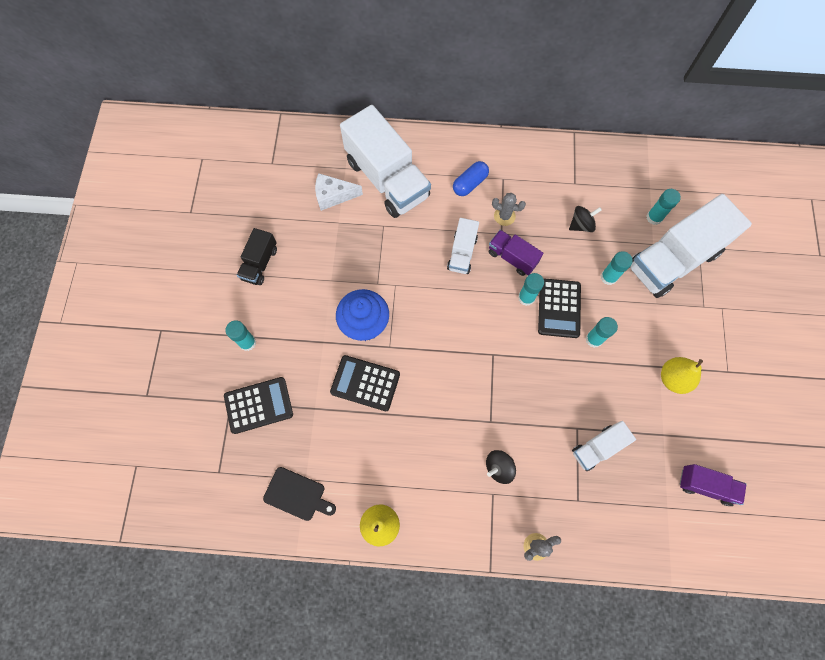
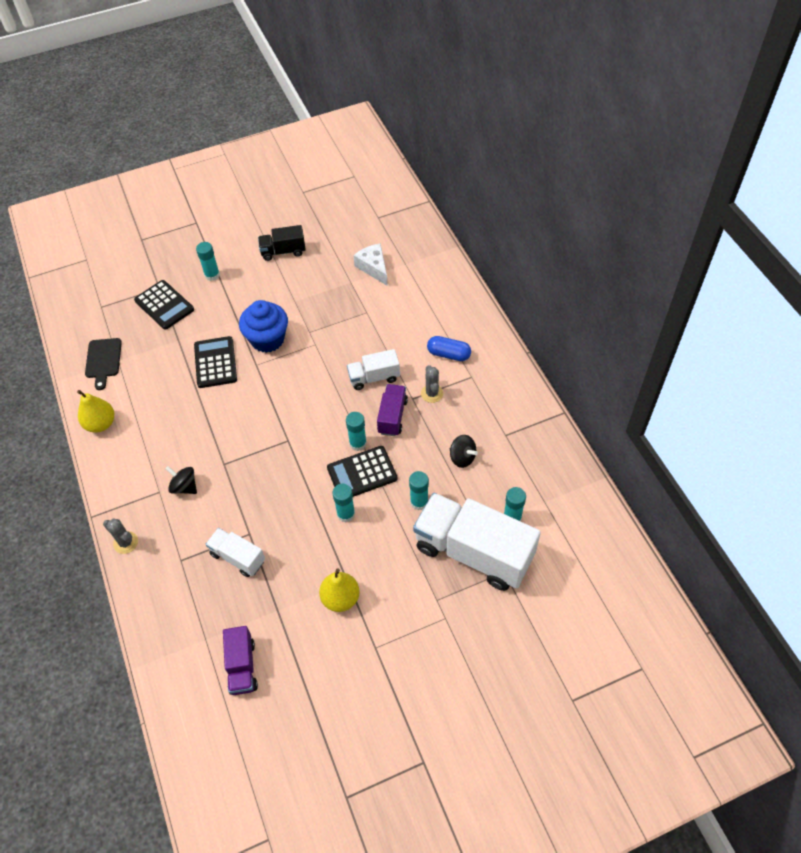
camera: 65 degrees right, 15 degrees down
white truck [340,105,431,218] -> none

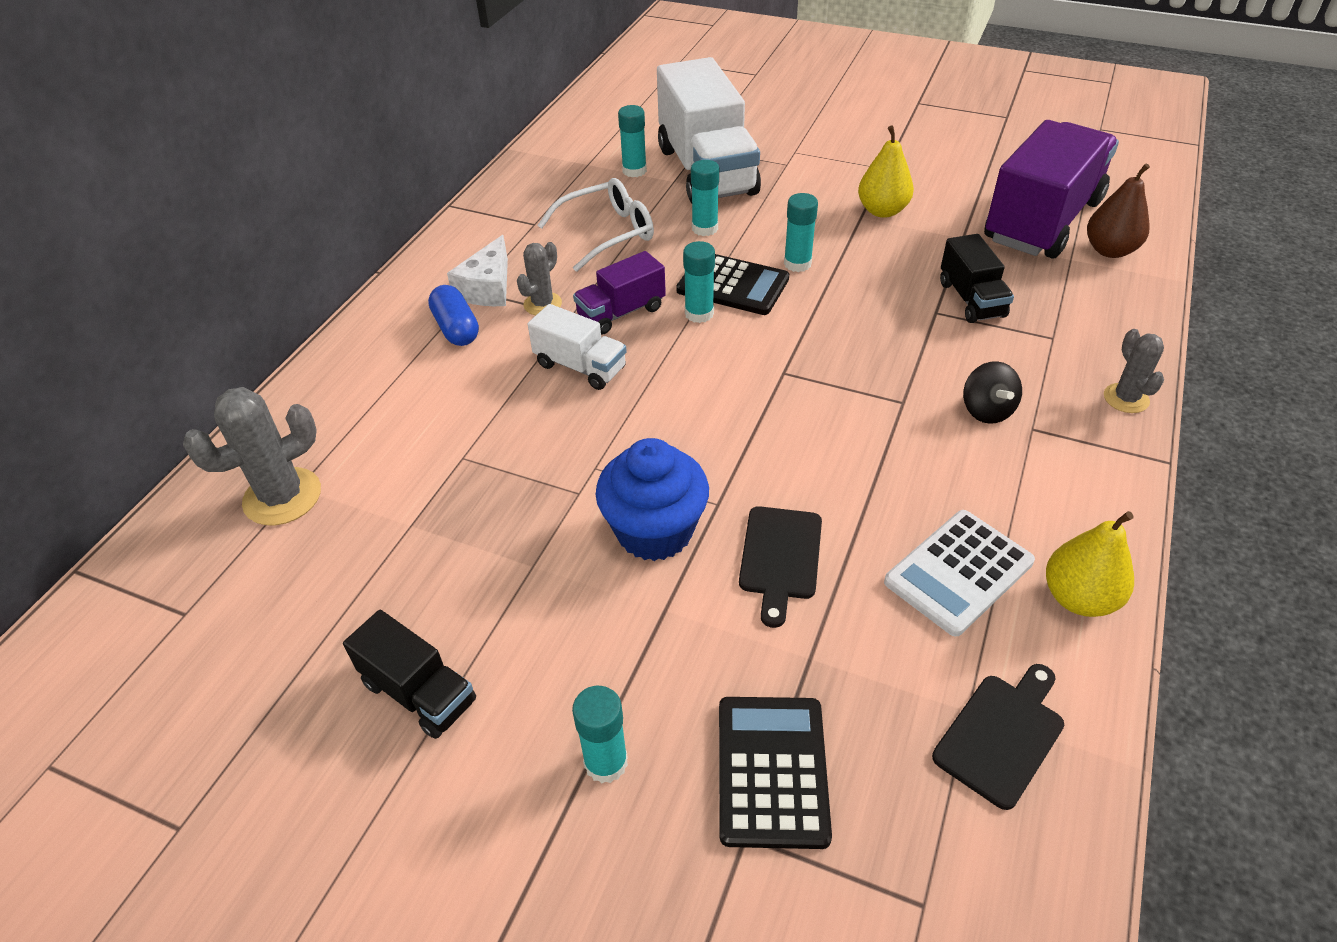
camera: 135 degrees left, 10 degrees down
black calculator [194,336,237,388] -> black cutting board [739,506,822,628]
white truck [206,528,265,577] -> black truck [940,234,1014,323]
purple truck [223,626,258,695] -> purple truck [984,120,1119,259], size x2.02
white cheese [353,243,388,286] -> white cheese moved to [447,235,508,306]
black spinning top [450,435,478,468] -> white glasses [537,178,654,272]
none -> grey cactus [183,387,321,525]
none -> white calculator [884,510,1035,637]
none -> brown pear [1087,163,1150,258]

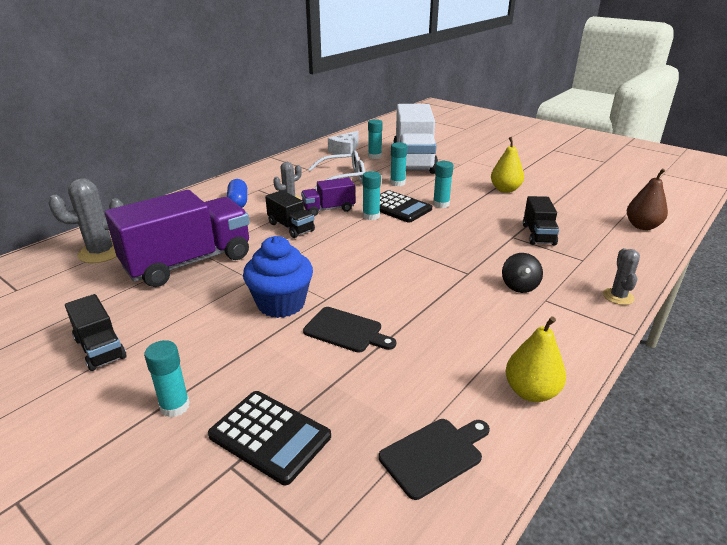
camera: 15 degrees right, 15 degrees down
white cheese [447,235,508,306] -> white cheese moved to [328,131,359,155]
white truck [528,304,627,390] -> black truck [265,190,315,238]
black calculator [719,697,832,849] -> black calculator turned 105 degrees clockwise [208,391,331,485]
black cutting board [739,506,822,628] -> black cutting board turned 90 degrees counterclockwise [303,307,396,353]
white calculator [884,510,1035,637] -> none
purple truck [984,120,1119,259] -> purple truck moved to [105,190,250,287]

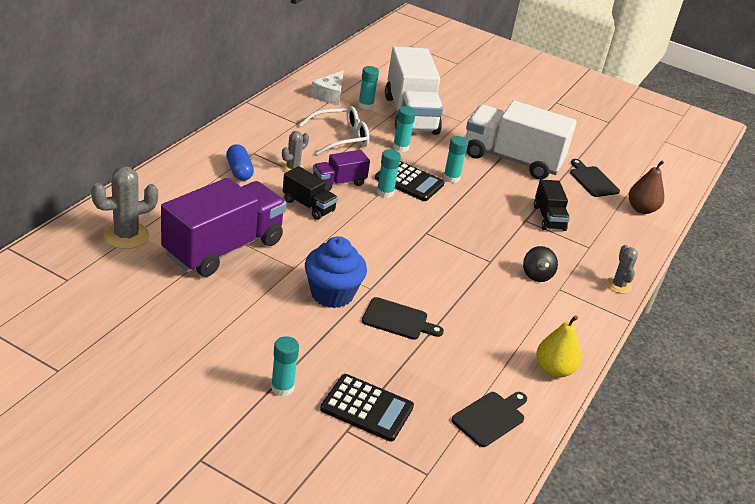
camera: 15 degrees left, 5 degrees up
black truck [65,294,126,371] -> none
yellow pear [491,137,524,193] -> white truck [465,100,577,180]
none -> black cutting board [570,159,620,197]

